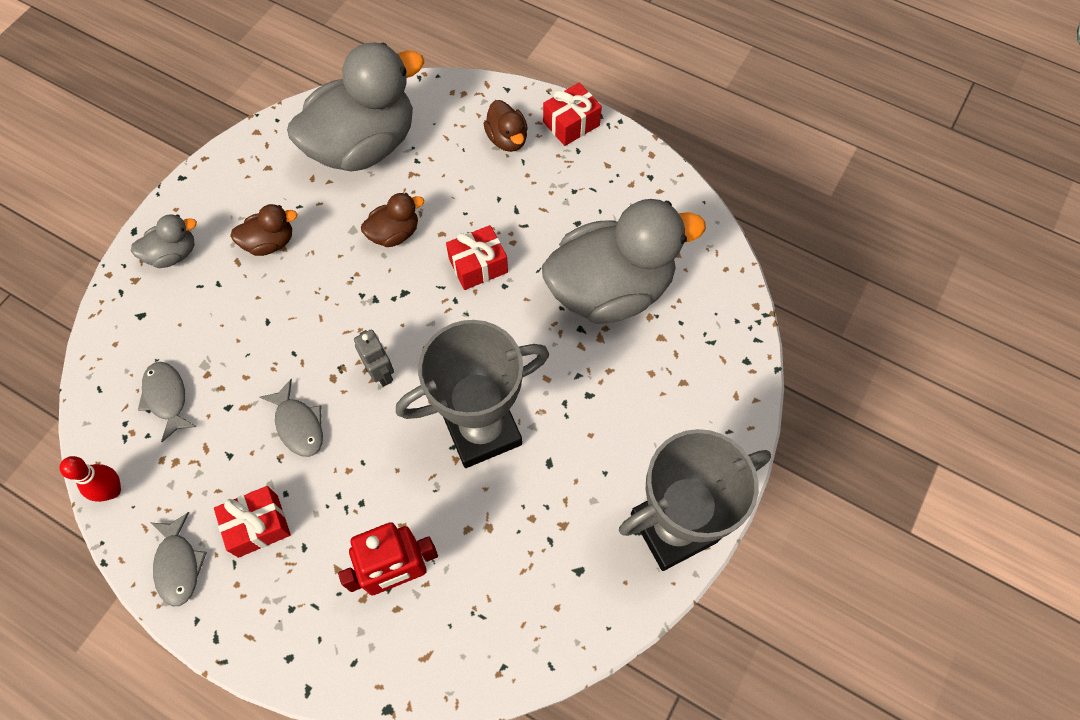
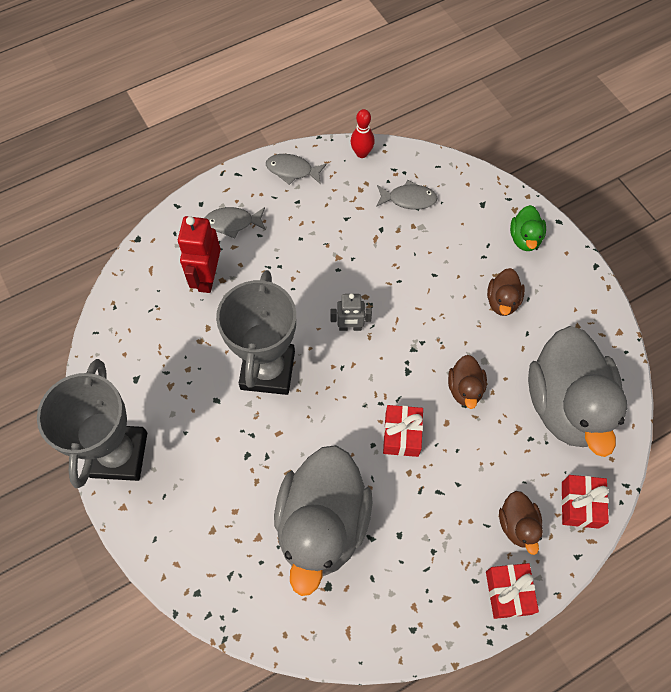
camera: 120 degrees right, 0 degrees up
grey duck [131,214,197,268] -> green duck [510,205,546,251]
red gift [214,486,291,558] -> red gift moved to [561,475,609,529]
grey fish [260,379,323,457] -> grey fish moved to [205,207,266,239]
brown duck [483,100,528,152] -> brown duck turned 105 degrees counterclockwise [499,491,543,555]

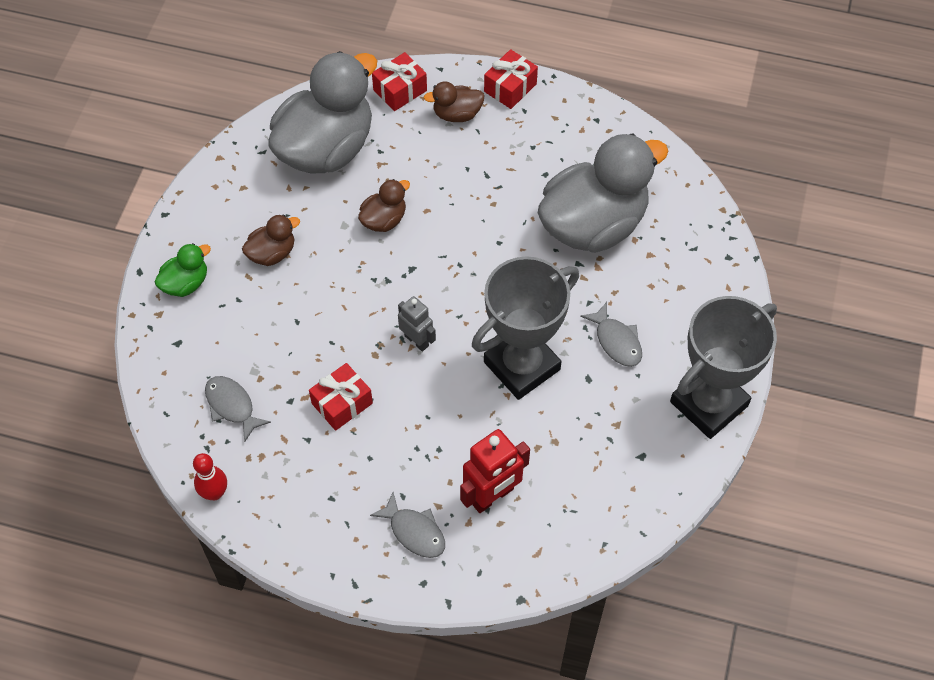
camera: 135 degrees left, 5 degrees down
grey fish [266,154,327,185] -> grey fish moved to [580,302,642,367]
red gift [383,405,423,457] -> red gift moved to [309,363,373,431]
brown duck [499,491,543,555] -> brown duck turned 135 degrees counterclockwise [424,82,485,122]

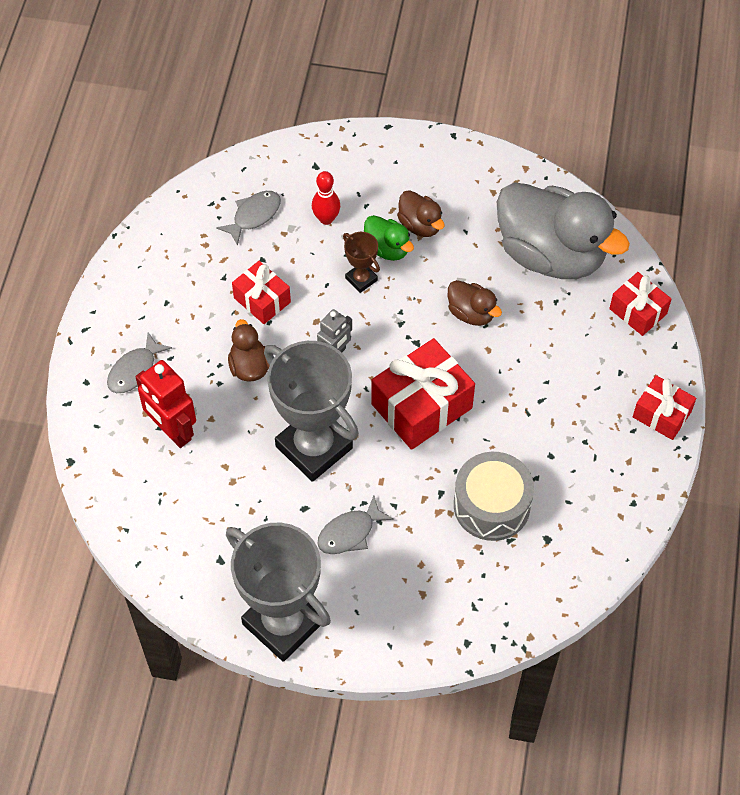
camera: 85 degrees right, 0 degrees up
green duck [155,243,211,297] -> green duck moved to [364,215,414,261]
red bowling pin [193,453,227,500] -> red bowling pin moved to [312,171,340,225]
brown duck [424,82,485,122] -> brown duck moved to [228,319,270,382]
grey duck [538,133,668,253] -> grey drum [454,452,534,541]
none -> brown trophy [343,232,380,293]
none -> red gift [372,338,475,450]

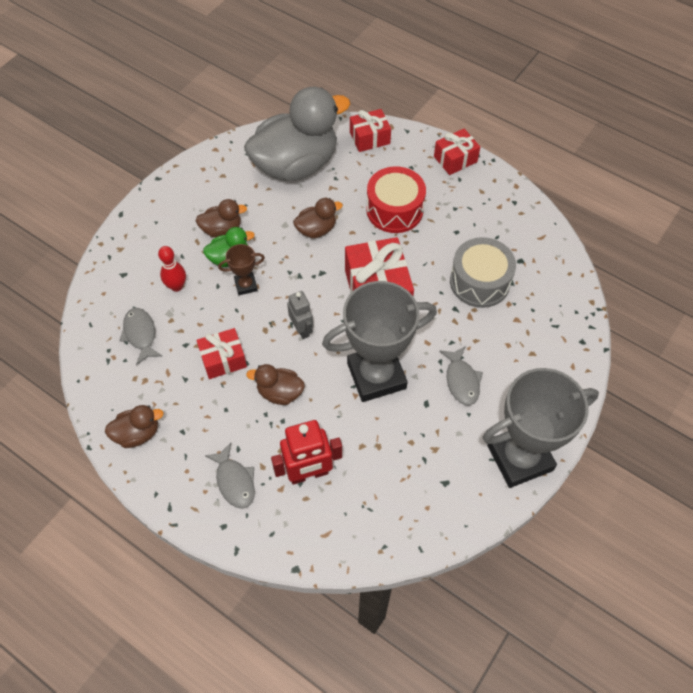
camera: 65 degrees left, 0 degrees up
none -> brown duck [105,405,164,448]
none -> red drum [366,166,426,233]

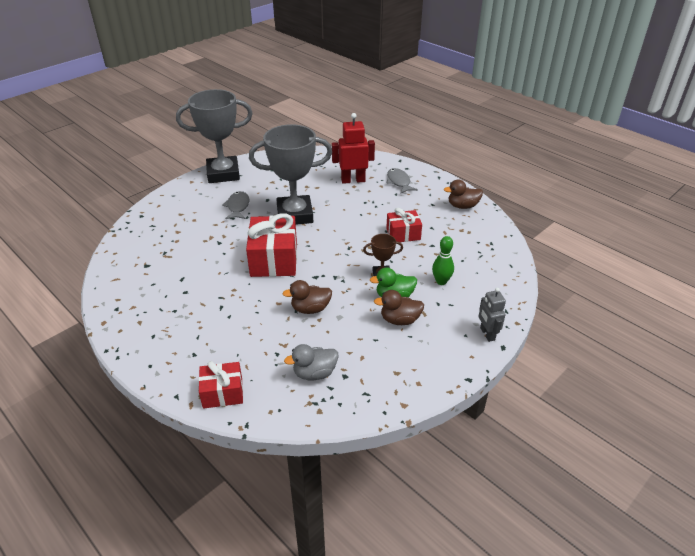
camera: 170 degrees left, 20 degrees down
grey fish [120,308,163,365] -> none
red bowling pin [158,246,186,292] -> green bowling pin [432,236,454,285]
grey duck [244,87,350,181] -> grey duck [284,344,338,380], size x0.44
brown duck [246,364,305,405] -> none
grey robot [287,291,313,339] -> grey robot moved to [478,288,506,342]
red drum [366,166,426,233] -> none
red gift [434,129,480,175] -> none
grey drum [450,237,516,308] -> none

